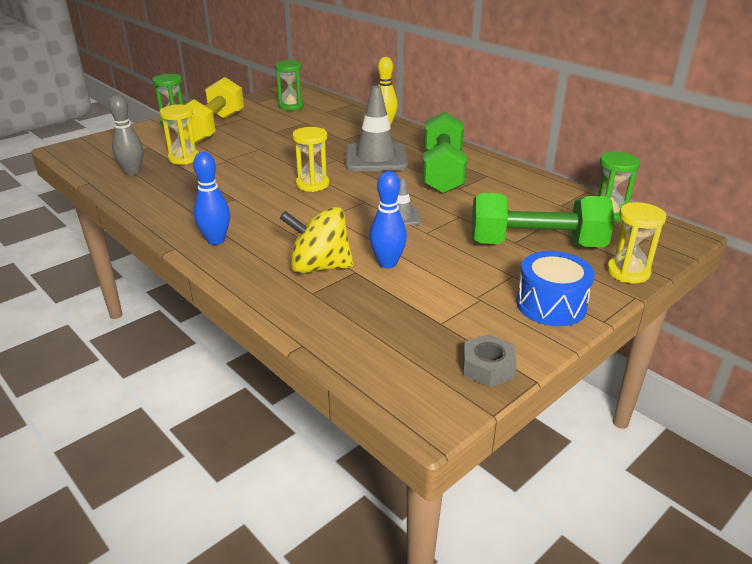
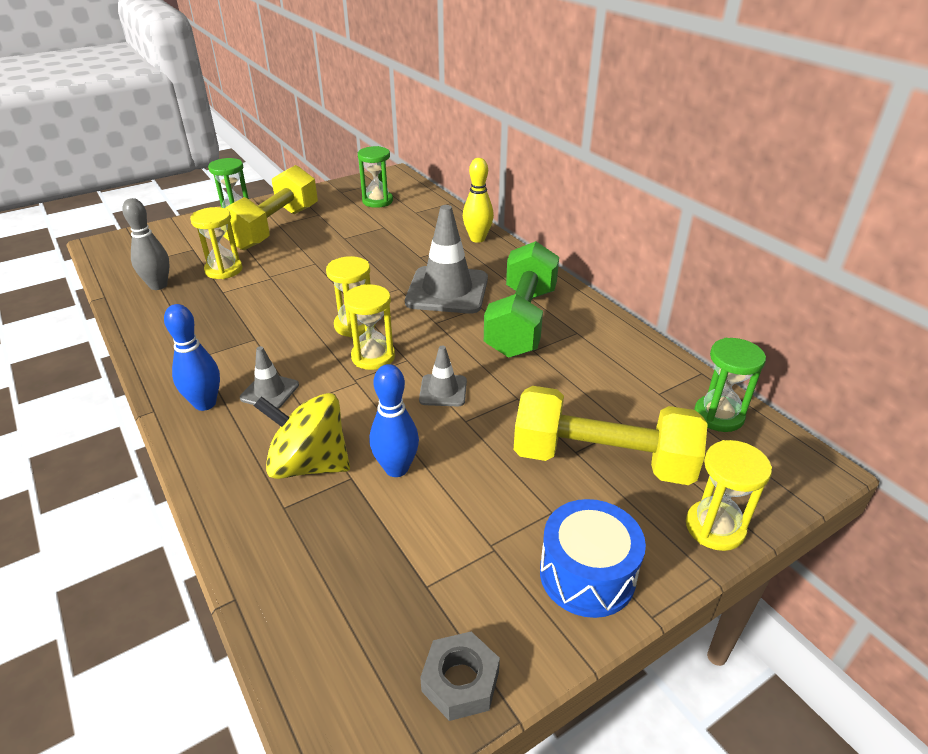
camera: 10 degrees right, 5 degrees up
green dumbbell [472,193,615,247] -> yellow dumbbell [514,386,708,485]
none -> grey traffic cone [240,346,299,409]
none -> yellow hourglass [344,284,395,370]

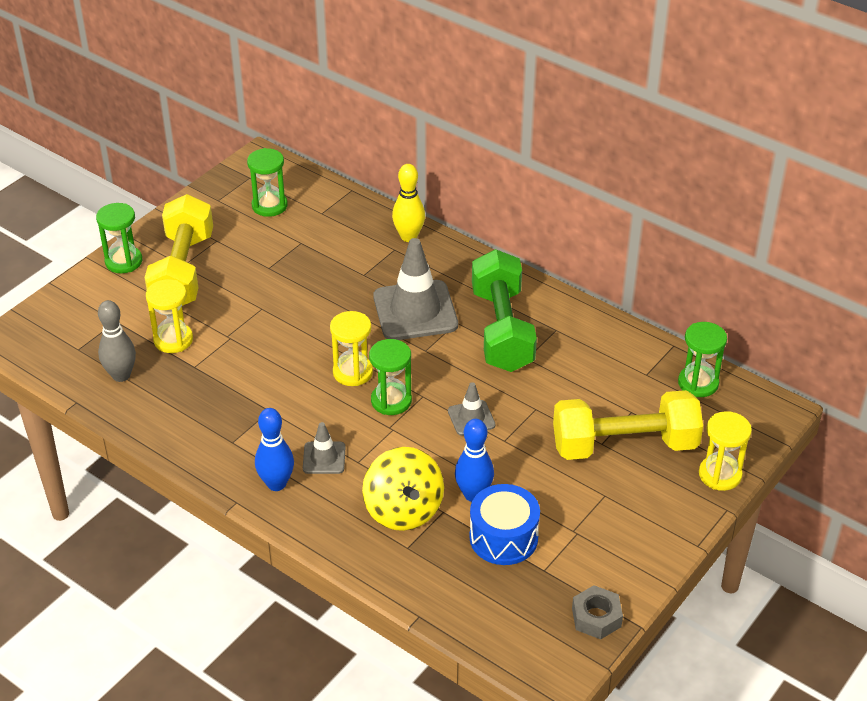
camera: 20 degrees left, 5 degrees up
yellow spinning top [254,393,350,479] -> yellow spinning top turned 105 degrees counterclockwise [362,447,444,531]
yellow hourglass [344,284,395,370] -> green hourglass [369,339,412,415]
blue drum [540,499,646,618] -> blue drum moved to [469,484,540,565]

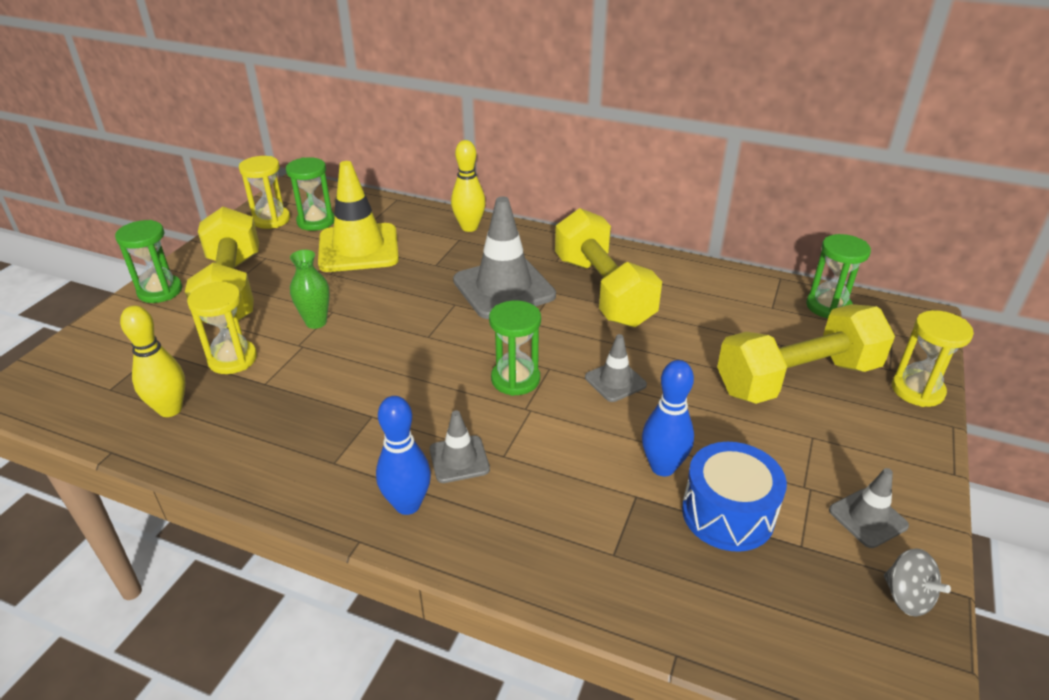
camera: 15 degrees left, 5 degrees down
grey bowling pin [98,300,136,382] -> yellow bowling pin [120,305,185,417]
yellow hourglass [330,311,373,386] -> yellow hourglass moved to [239,156,290,229]
yellow spinning top [362,447,444,531] -> none
green dumbbell [472,249,537,372] -> yellow dumbbell [555,208,662,327]
grey nut [572,585,623,639] -> grey spinning top [884,548,951,616]
none -> green vase [290,250,330,329]
none -> yellow traffic cone [318,161,399,272]
none -> grey traffic cone [829,468,909,548]

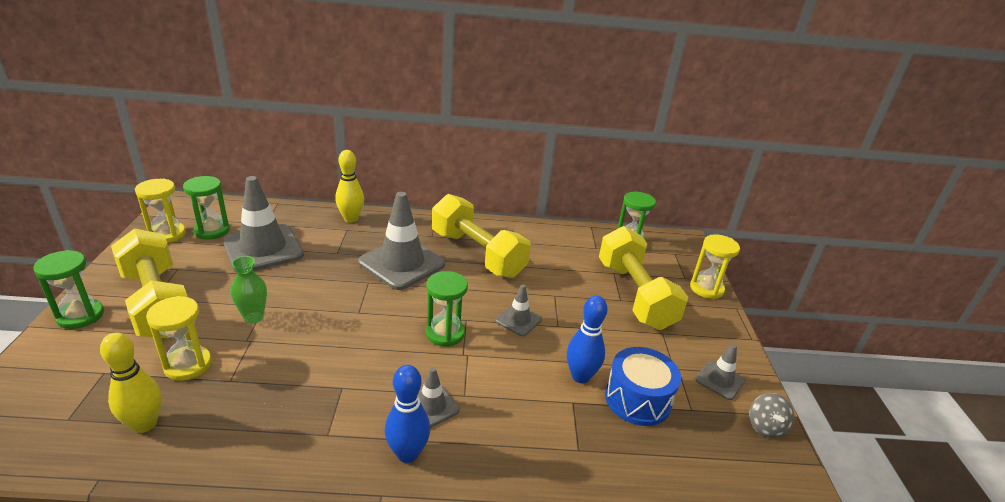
camera: 25 degrees left, 5 degrees down
yellow traffic cone [318,161,399,272] -> grey traffic cone [222,176,304,272]
yellow dumbbell [717,304,895,404] -> yellow dumbbell turned 60 degrees counterclockwise [599,226,688,330]
grey spinning top [884,548,951,616] -> grey spinning top turned 60 degrees clockwise [749,393,794,438]

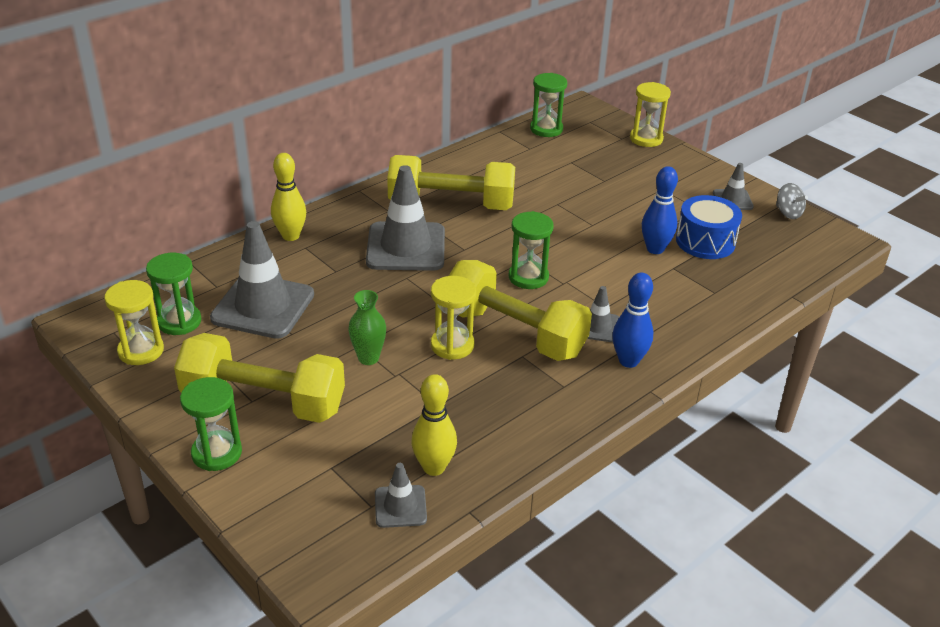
camera: 40 degrees left, 5 degrees up
yellow hourglass [146,296,212,381] -> yellow hourglass moved to [431,276,476,360]
grey traffic cone [495,284,542,336] -> grey traffic cone moved to [375,463,427,528]
yellow dumbbell [599,226,688,330] -> yellow dumbbell moved to [449,260,592,361]

